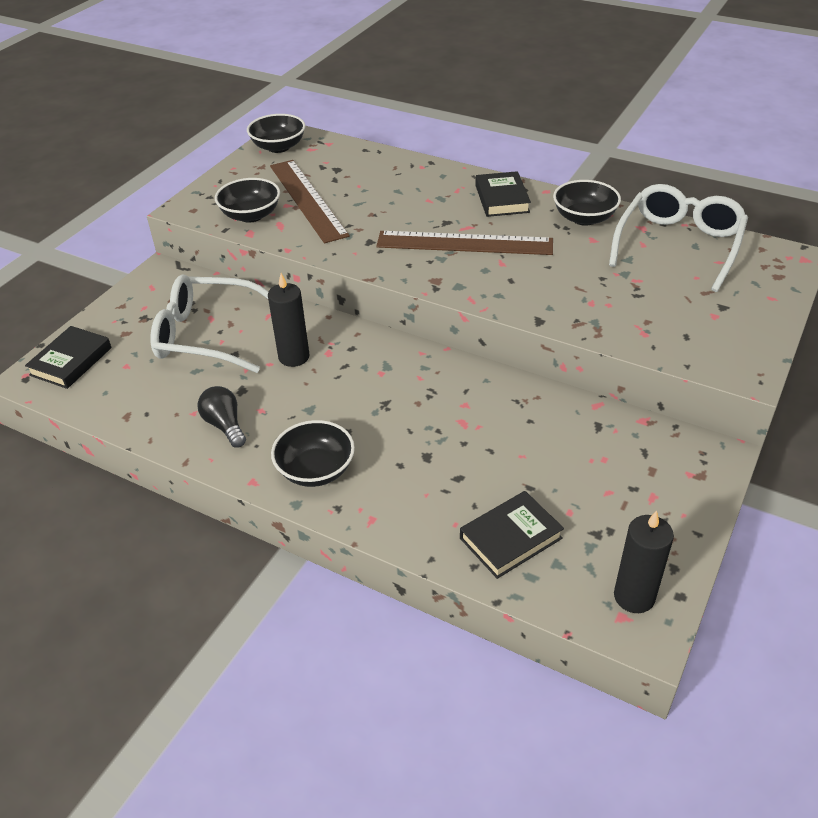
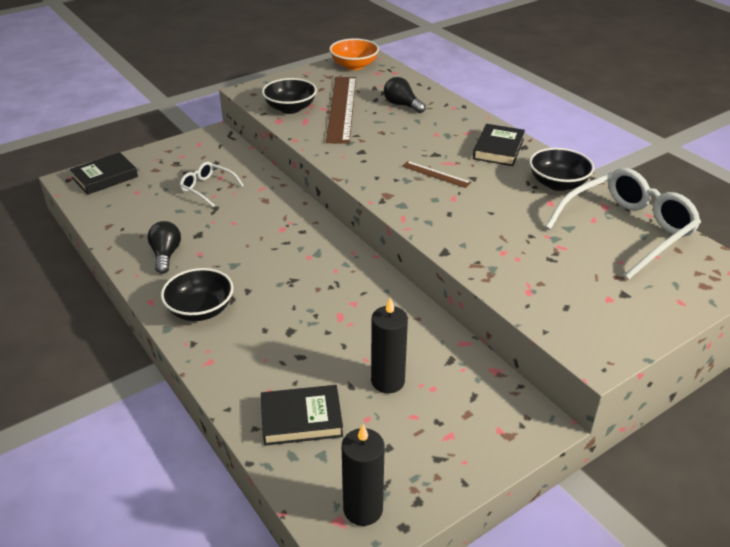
camera: 25 degrees right, 5 degrees down
white glasses [150,274,269,373] -> white glasses [180,162,244,207], size x0.52
black bowl [247,114,305,153] -> orange bowl [329,38,379,70]
black candle [268,273,309,367] -> black candle moved to [371,297,408,393]
brown ruler [376,231,553,255] -> brown ruler [402,161,471,188], size x0.46
none -> black light bulb [384,77,426,113]

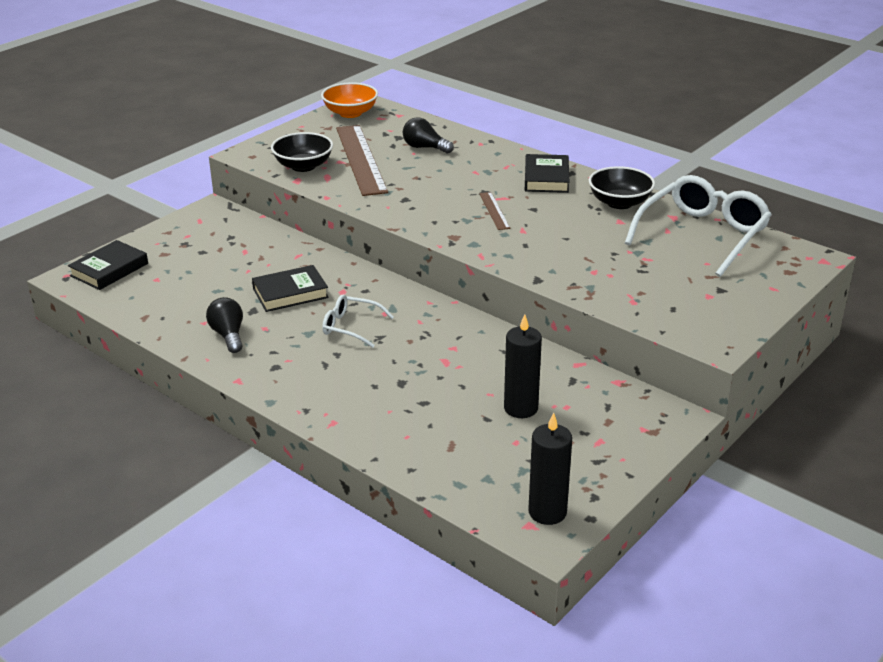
camera: 15 degrees left, 5 degrees down
black bowl [161,268,234,321] -> none
white glasses [180,162,244,207] -> white glasses moved to [322,294,394,348]
black book [261,385,343,446] -> black book moved to [252,265,329,312]
brown ruler [402,161,471,188] -> brown ruler turned 60 degrees clockwise [479,192,510,230]

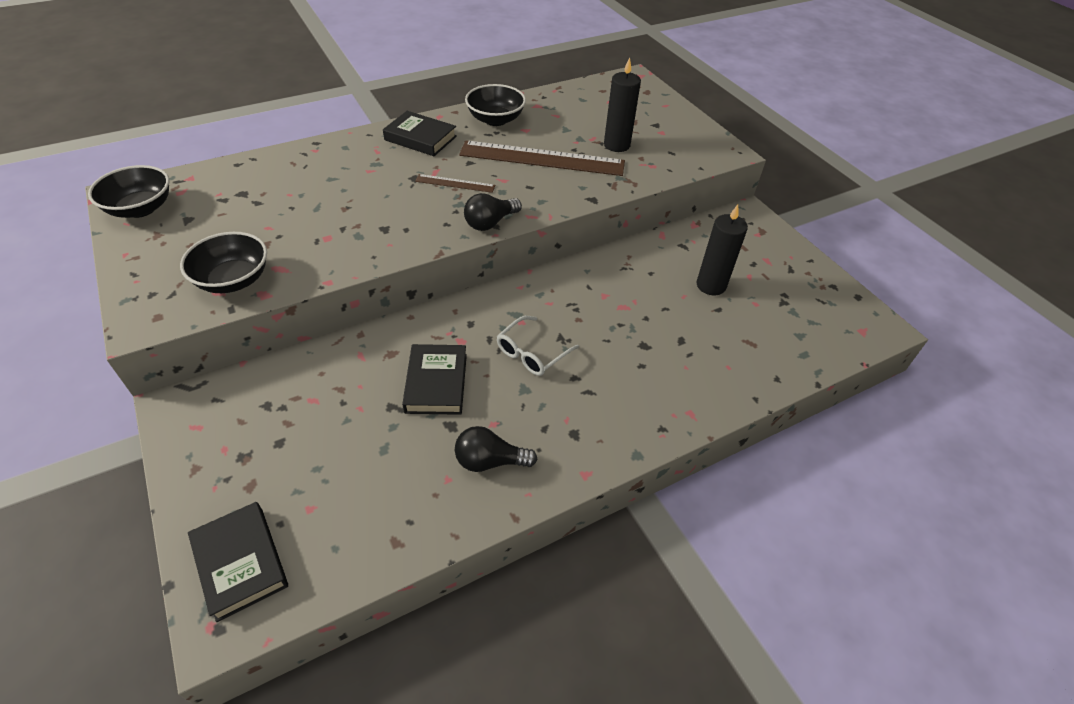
camera: 70 degrees left, 15 degrees up
orange bowl [321,82,378,118] -> black bowl [88,165,169,218]
brown ruler [336,125,388,196] -> brown ruler moved to [459,140,625,176]
black light bulb [403,117,454,154] -> black light bulb moved to [464,193,522,231]
black candle [528,412,572,525] -> black candle moved to [604,57,641,152]
white glasses [625,175,772,277] -> none

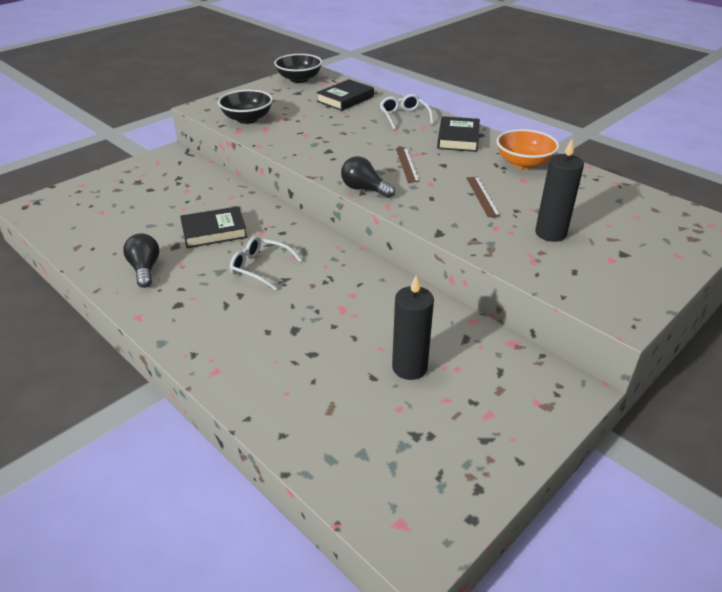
camera: 75 degrees right, 10 degrees down
black book [188,502,288,622] -> black book moved to [316,79,374,111]
brown ruler [459,140,625,176] -> brown ruler [466,177,500,217], size x0.46
black bowl [465,84,526,126] -> orange bowl [496,129,559,169]
none -> white glasses [380,94,433,130]

